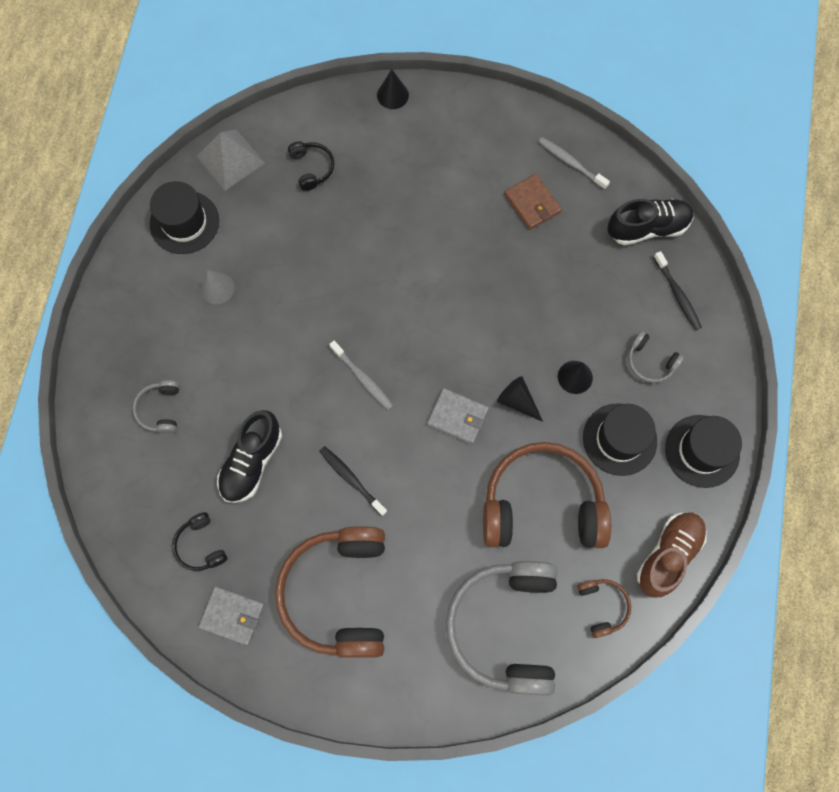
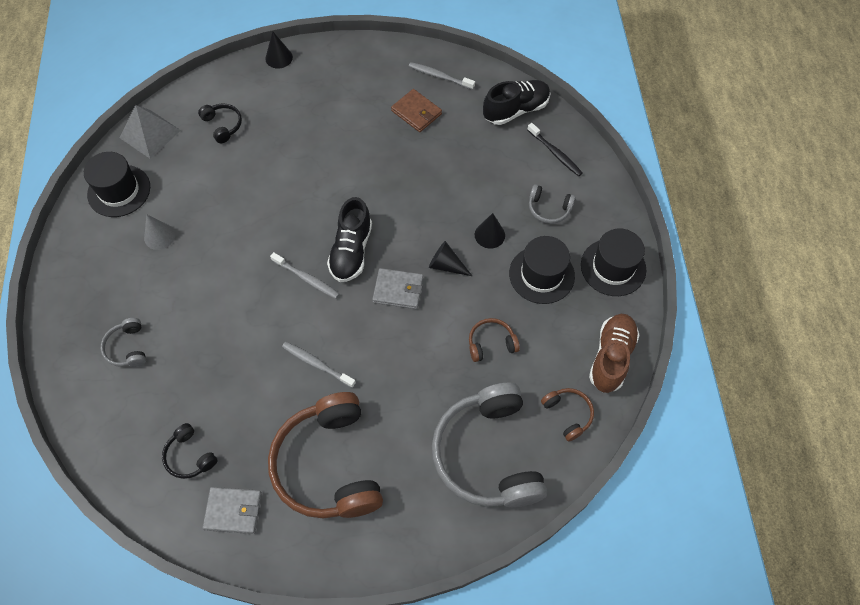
camera: 15 degrees left, 10 degrees down
black shoe [217,410,282,503] -> black shoe moved to [327,197,372,282]
black toothbrush [320,446,387,516] -> grey toothbrush [282,342,356,388]
brown headphones [483,442,611,548] -> brown headphones [469,318,520,362], size x0.44

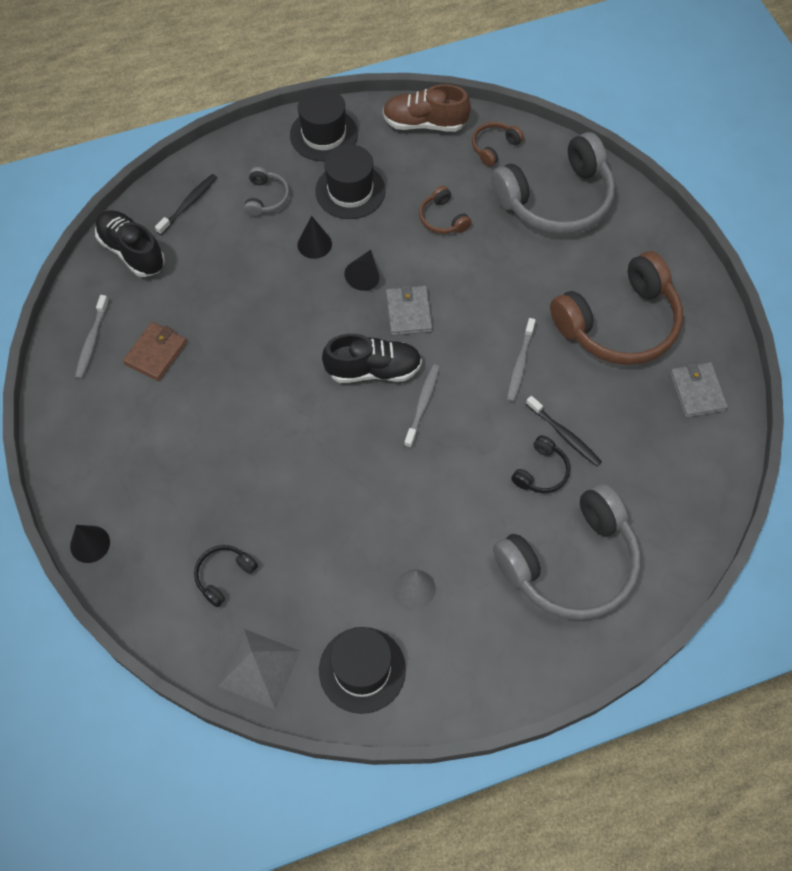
camera: 105 degrees left, 0 degrees up
grey headphones [101,318,146,367] -> grey headphones [493,483,641,620], size x2.29
black headphones [162,423,218,479] -> black headphones moved to [511,435,570,493]
none -> black toothbrush [526,396,602,466]

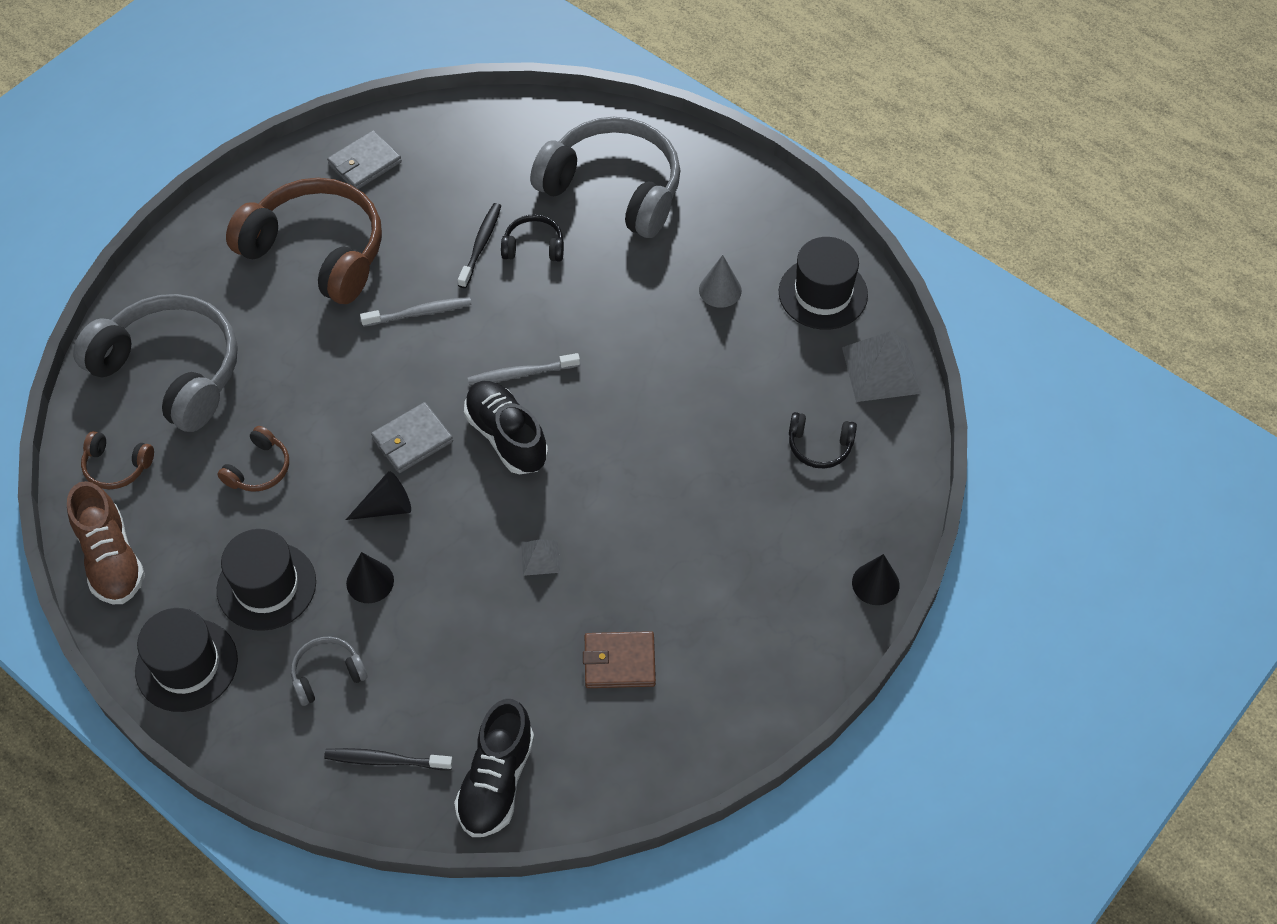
camera: 120 degrees left, 5 degrees down
grey toothbrush [75,295,109,379] -> none
none -> grey pyramid [521,540,561,576]

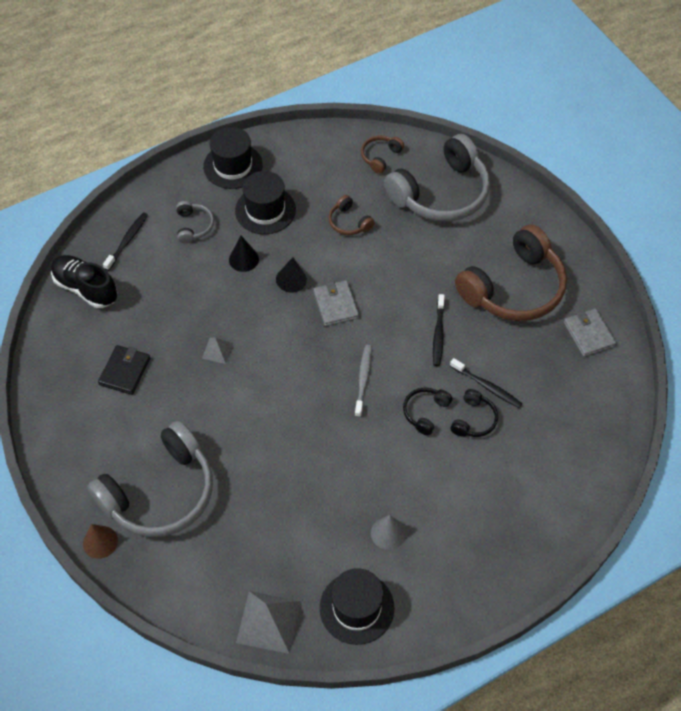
camera: 110 degrees right, 0 degrees up
brown shoe [67,481,145,604] -> none
grey toothbrush [360,297,472,327] -> black toothbrush [433,294,445,366]
black shoe [464,381,548,475] -> none
grey headphones [530,117,681,238] -> grey headphones moved to [87,421,213,537]
brown wallet [583,631,656,688] -> black wallet [98,345,150,395]
black headphones [789,412,857,468] -> black headphones moved to [403,387,452,436]
black cone [852,554,900,605] -> brown cone [83,524,118,559]

